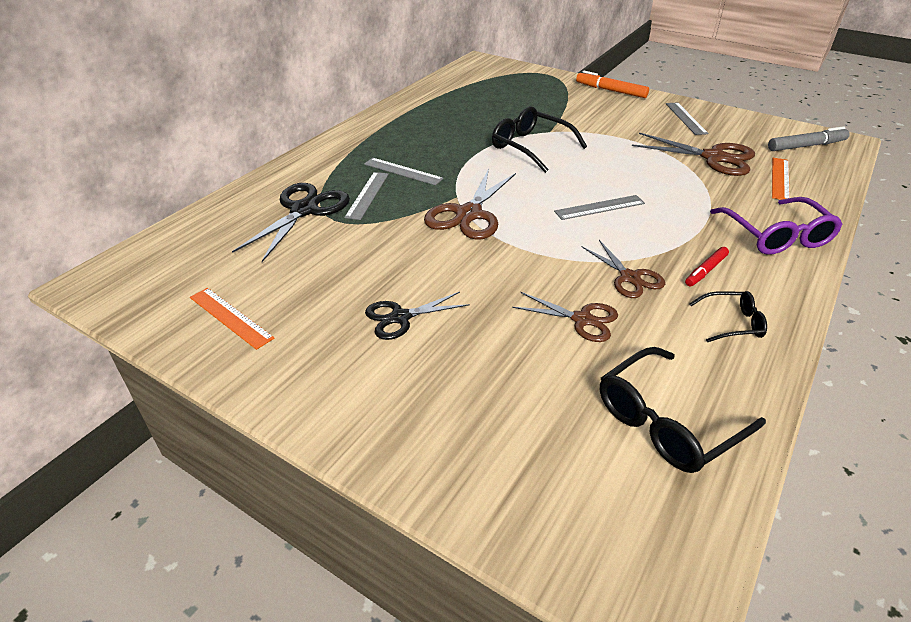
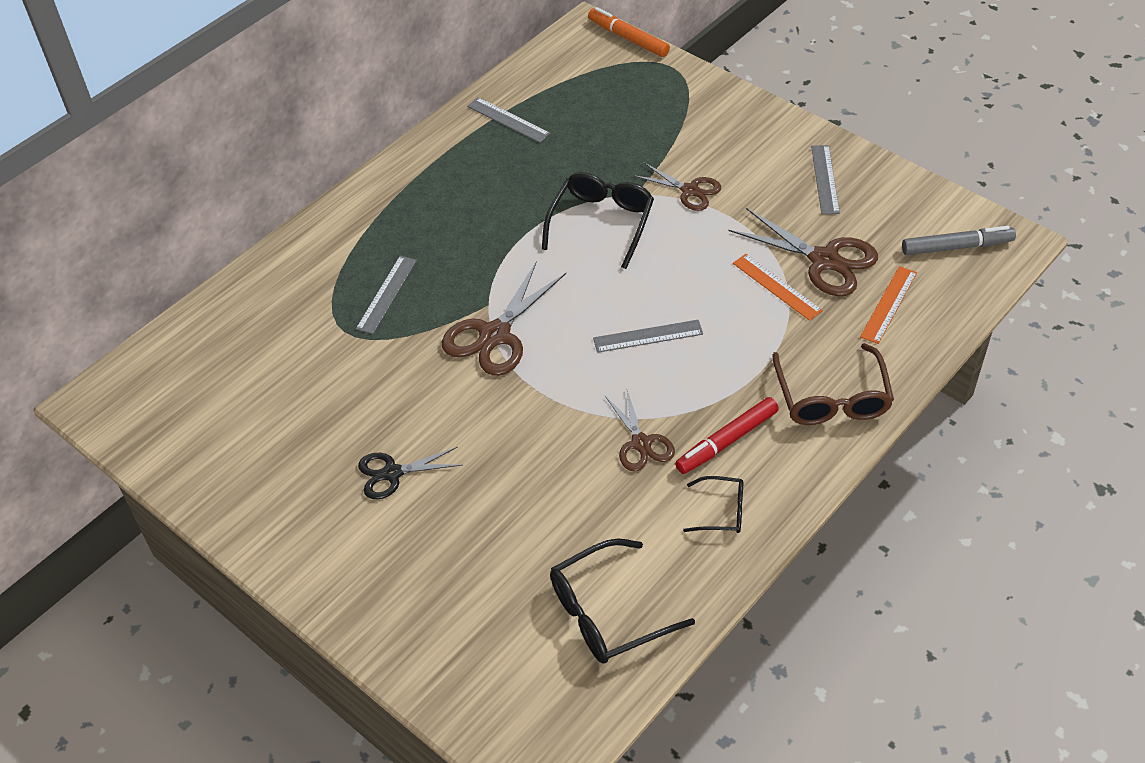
camera: 10 degrees right, 10 degrees up
orange ruler [190,288,274,350] -> orange ruler moved to [733,254,823,321]
black scissors [232,183,350,262] -> none
grey ruler [364,158,444,186] -> grey ruler moved to [467,97,551,143]
black glasses [492,106,587,173] -> black glasses turned 60 degrees clockwise [542,172,654,269]
brown scissors [512,292,618,342] -> brown scissors moved to [633,163,721,211]
orange marker [576,71,649,98] -> orange marker moved to [588,7,670,57]
red marker [685,247,729,286] -> red marker [675,397,779,474], size x1.57
purple glasses [710,197,843,255] -> brown glasses [772,343,894,425]

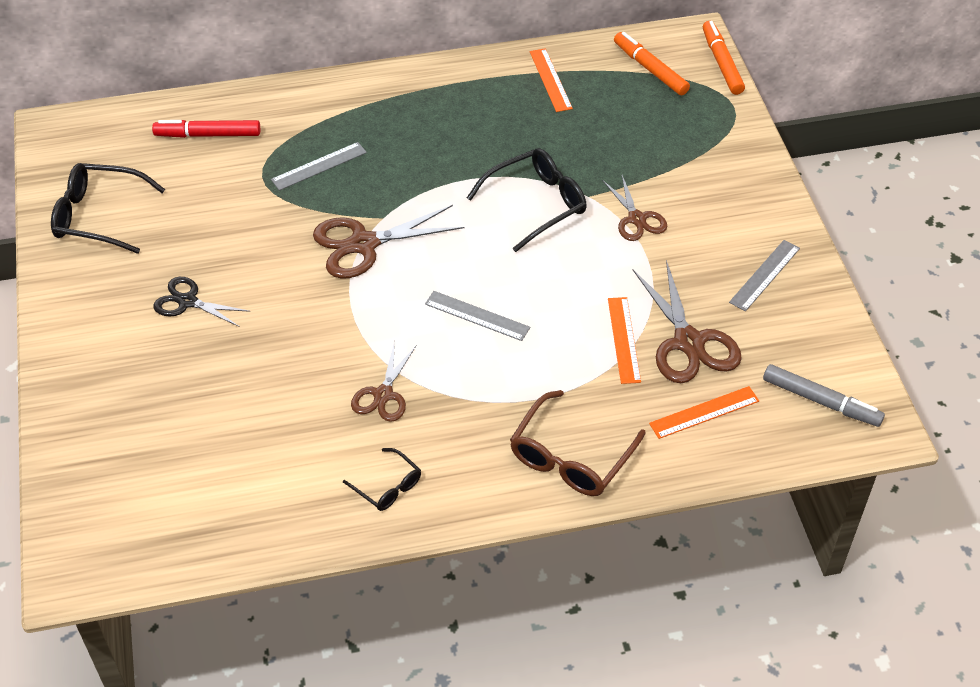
camera: 35 degrees right, 0 degrees up
grey ruler [467,97,551,143] -> orange ruler [530,48,573,112]
black glasses [550,538,695,664] -> black glasses moved to [51,163,166,254]
red marker [675,397,779,474] -> red marker moved to [152,120,260,138]
none -> orange marker [614,32,690,95]

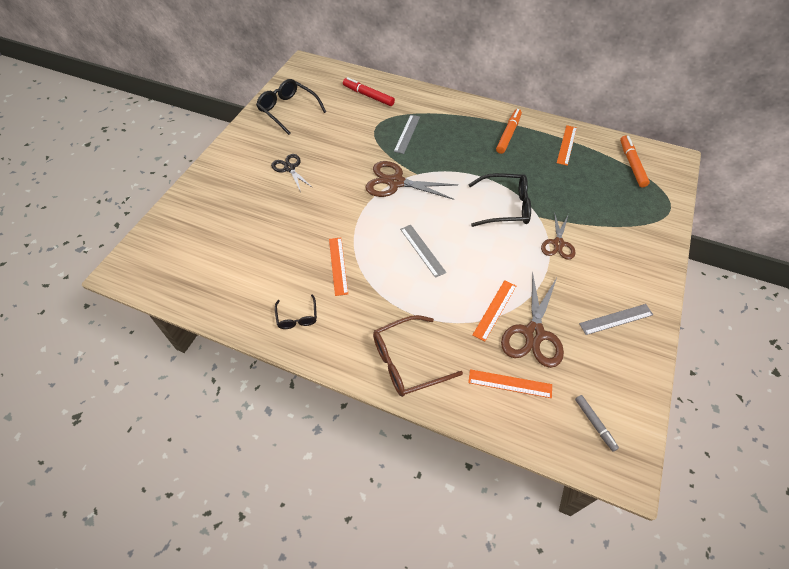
camera: 35 degrees right, 5 degrees up
grey ruler [271,142,367,191] -> grey ruler turned 75 degrees counterclockwise [394,115,420,154]
brown scissors [351,341,417,422] -> orange ruler [329,238,348,296]
orange marker [703,21,745,95] -> orange marker moved to [496,109,522,154]
grey marker [763,364,885,427] -> grey marker [575,395,619,452], size x0.64

